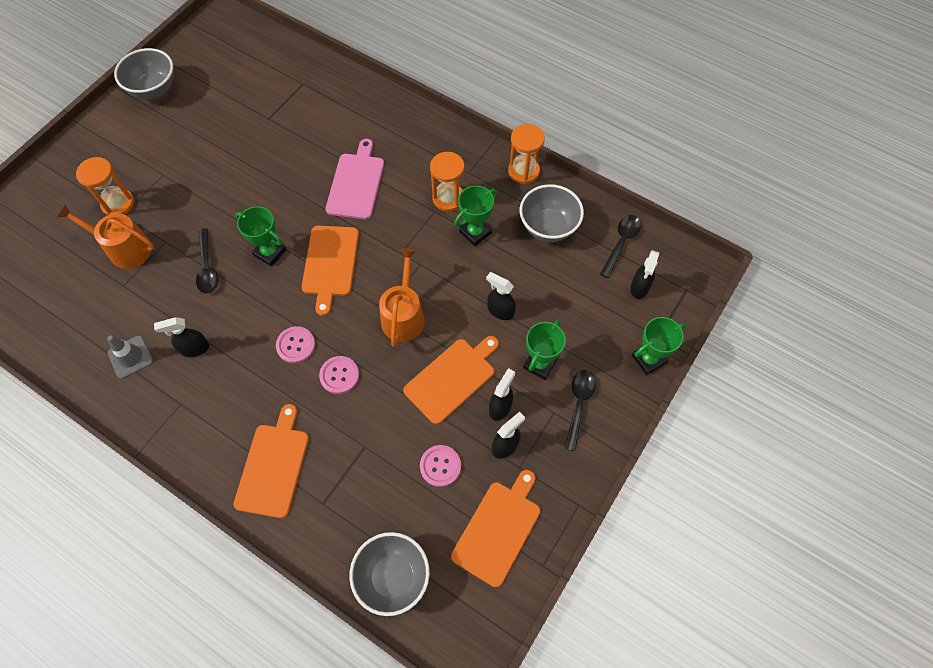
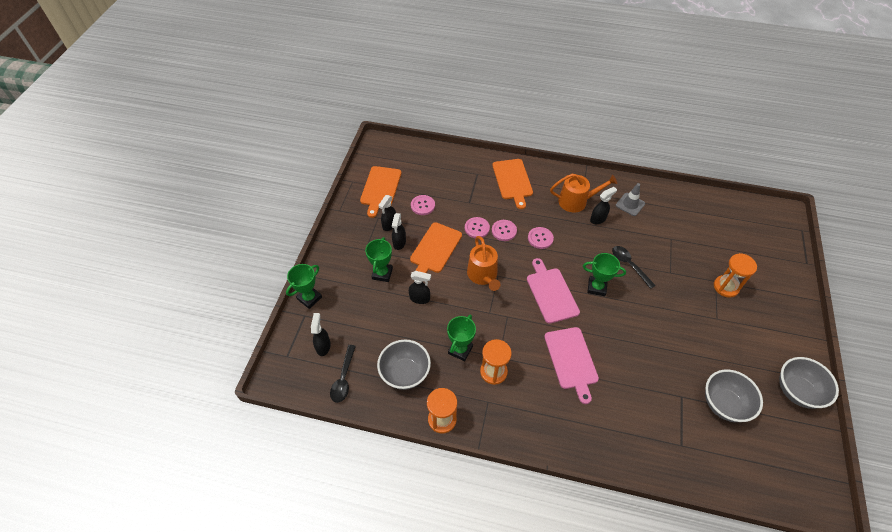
camera: 160 degrees right, 10 degrees down
orange watering can [57,204,155,269] -> orange watering can moved to [550,174,617,213]
orange cutting board [302,226,359,316] -> pink cutting board [527,258,580,324]
grey bowl [349,532,430,616] -> grey bowl moved to [705,369,763,422]
black spoon [564,370,596,452] -> none
none -> pink button [465,217,490,238]

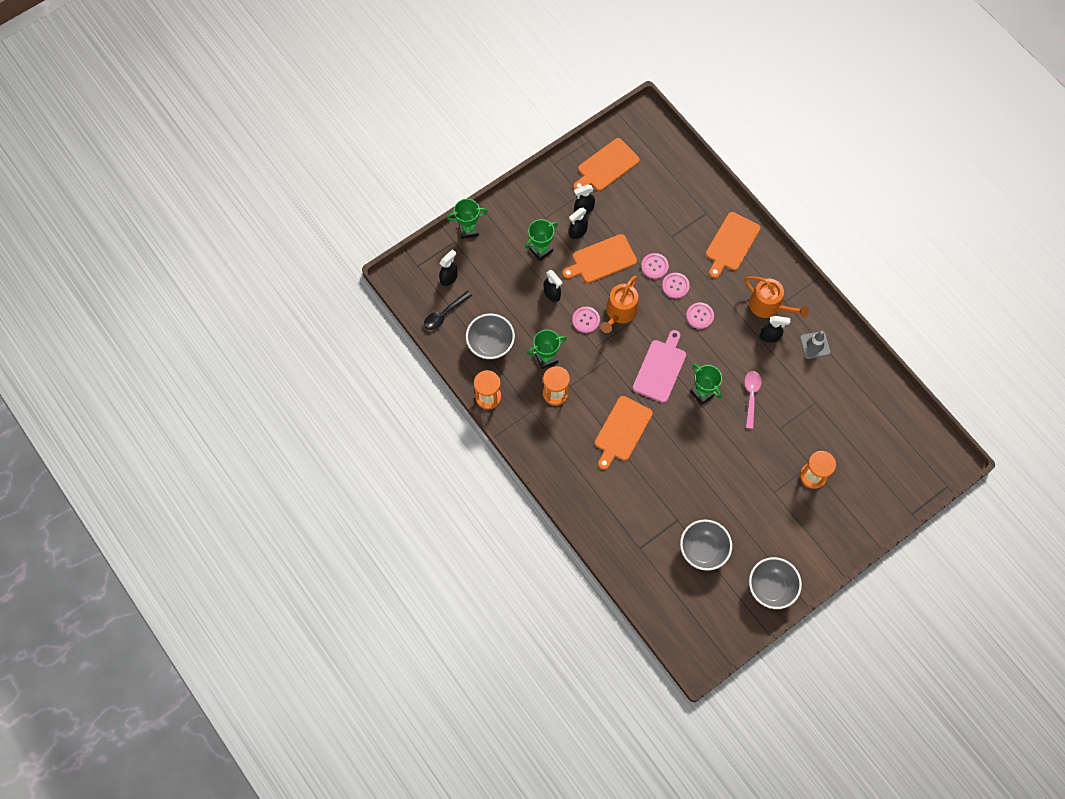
camera: 40 degrees right, 15 degrees up
pink button [411,195,435,215] -> pink button moved to [572,307,600,333]
pink cutting board [544,327,599,404] -> orange cutting board [595,396,653,470]
black spoon [612,246,656,289] -> pink spoon [745,371,761,429]

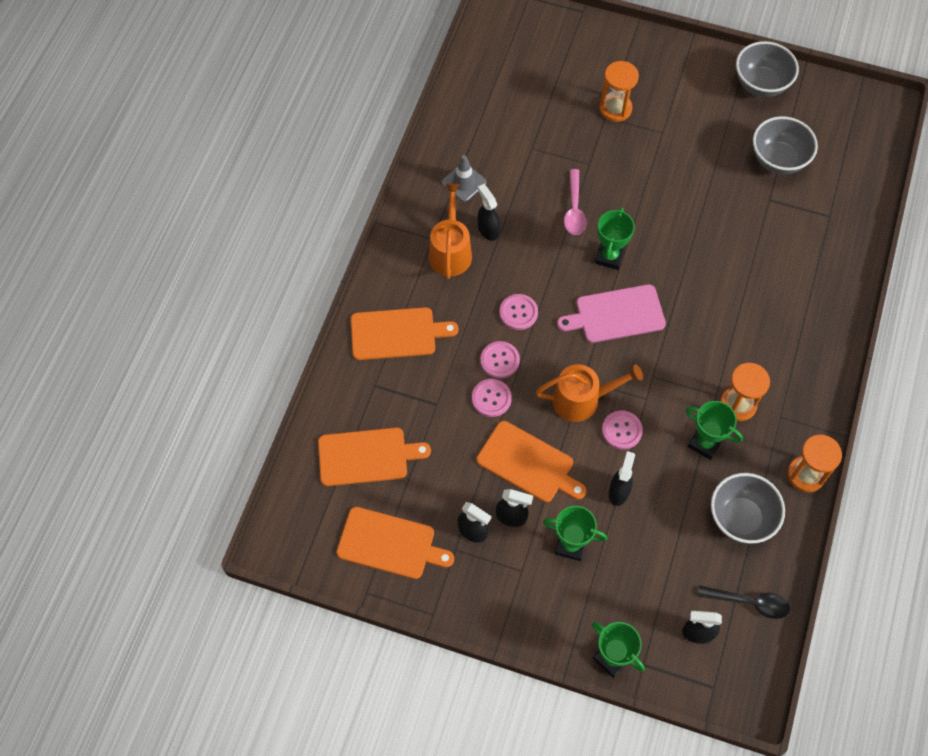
camera: 125 degrees left, 5 degrees down
orange cutting board [595,396,653,470] -> orange cutting board moved to [318,427,431,486]
pink spoon [745,371,761,429] -> pink spoon turned 60 degrees counterclockwise [564,169,586,235]

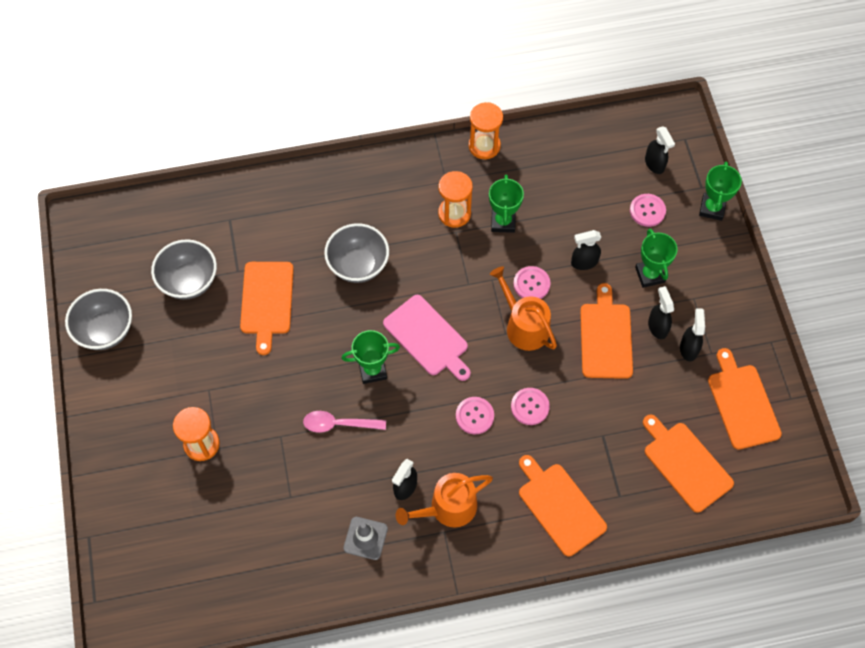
camera: 120 degrees left, 0 degrees up
pink button [472,379,512,417] -> pink button moved to [630,194,666,227]
pink spoon [564,169,586,235] -> pink spoon turned 150 degrees counterclockwise [303,411,386,433]
black spoon [698,585,790,619] -> none
grey bowl [711,473,785,544] -> grey bowl moved to [324,223,389,283]
none -> orange cutting board [240,262,294,355]

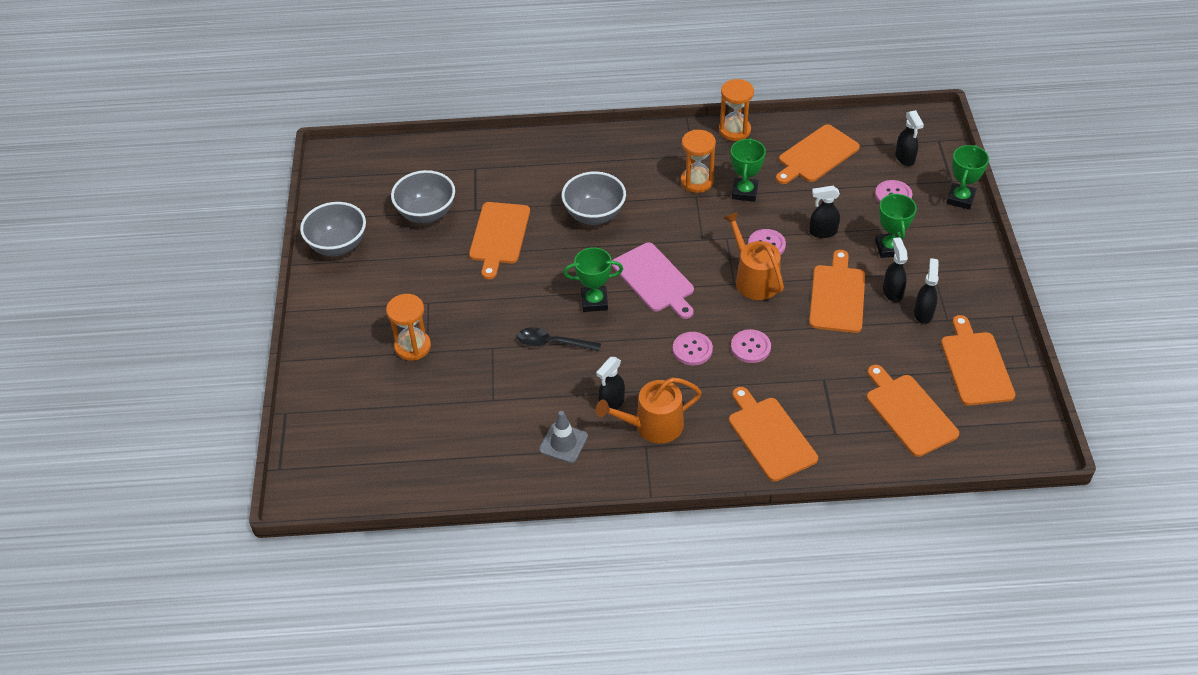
camera: 10 degrees right, 15 degrees down
pink spoon [303,411,386,433] -> black spoon [517,327,601,352]
none -> orange cutting board [776,124,860,184]

